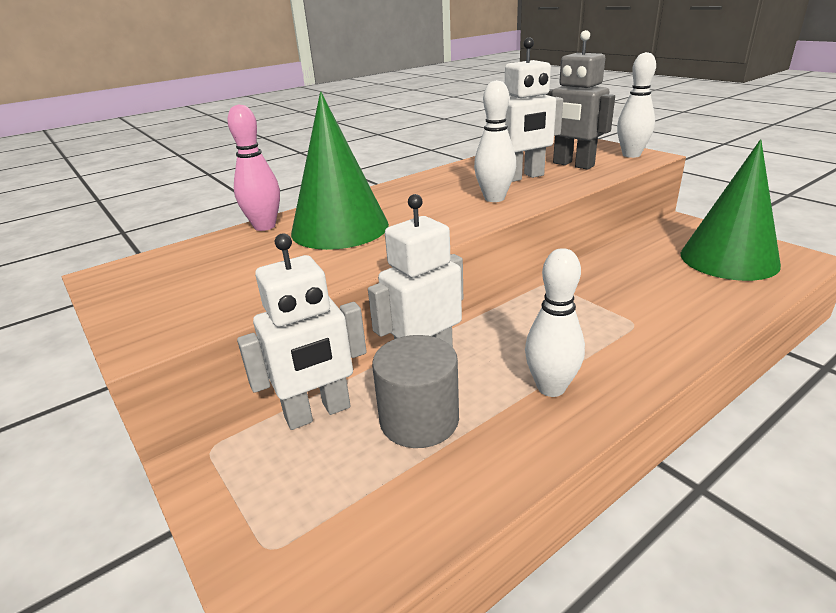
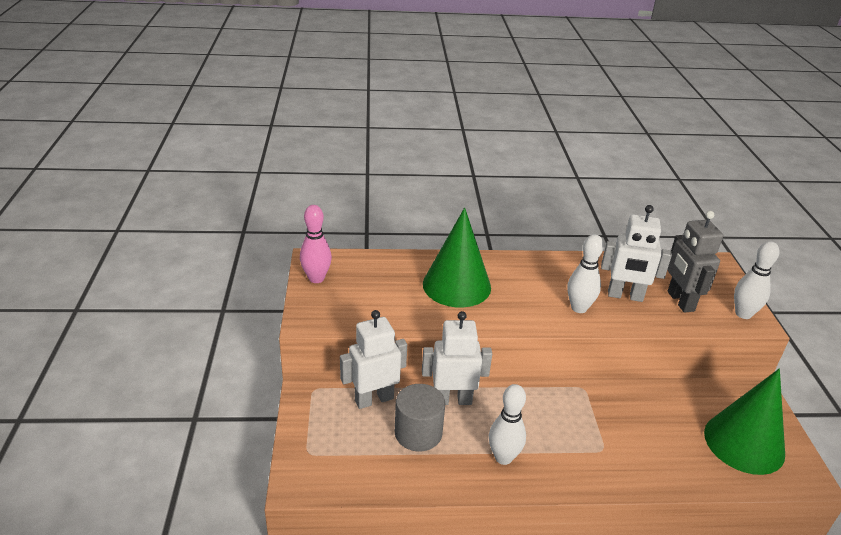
camera: 30 degrees right, 5 degrees up
pink bowling pin [227,104,280,231] -> pink bowling pin moved to [300,205,332,283]
white robot [237,233,367,430] -> white robot turned 150 degrees clockwise [340,310,407,409]

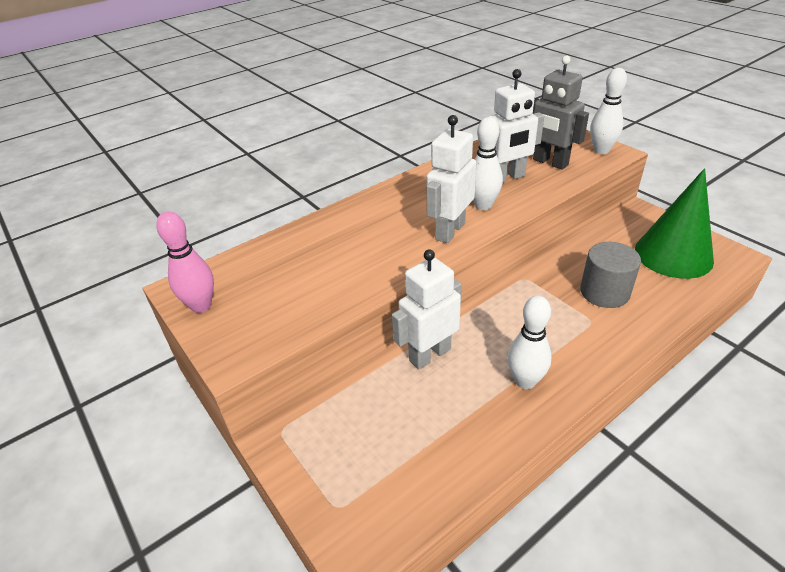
camera: 30 degrees left, 5 degrees up
white robot [340,310,407,409] -> white robot moved to [426,115,476,243]
grey cylinder [395,384,445,451] -> grey cylinder moved to [580,242,641,308]
green cone [423,208,491,307] -> none

